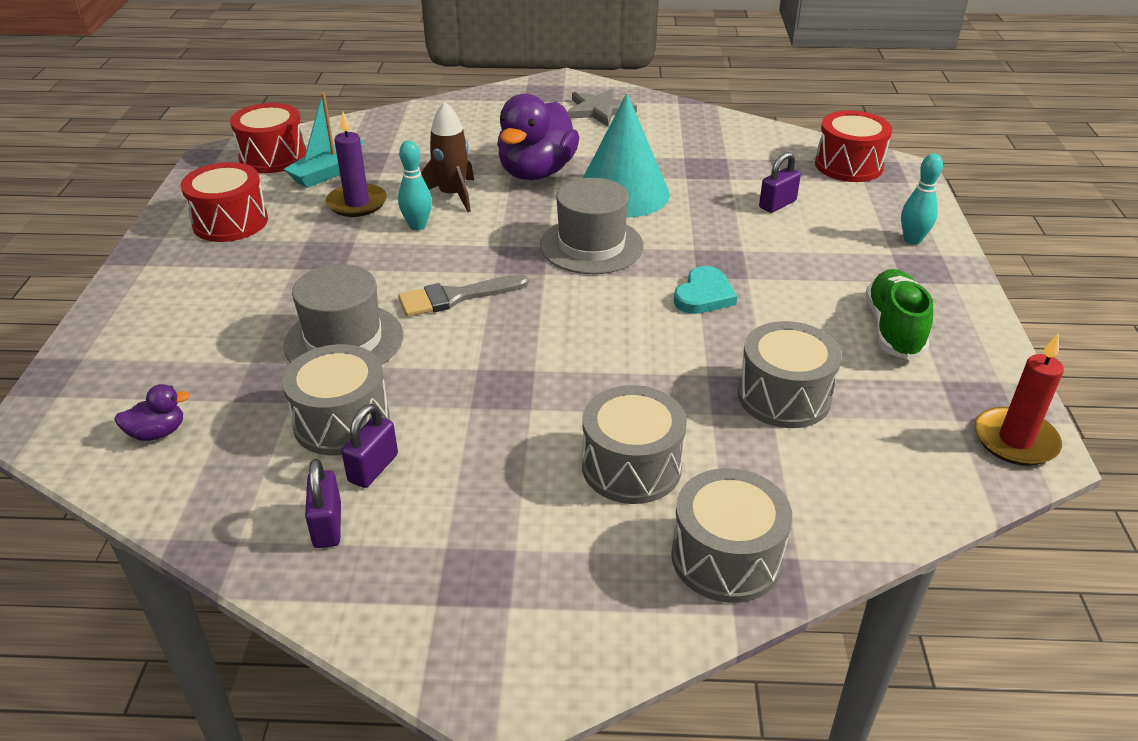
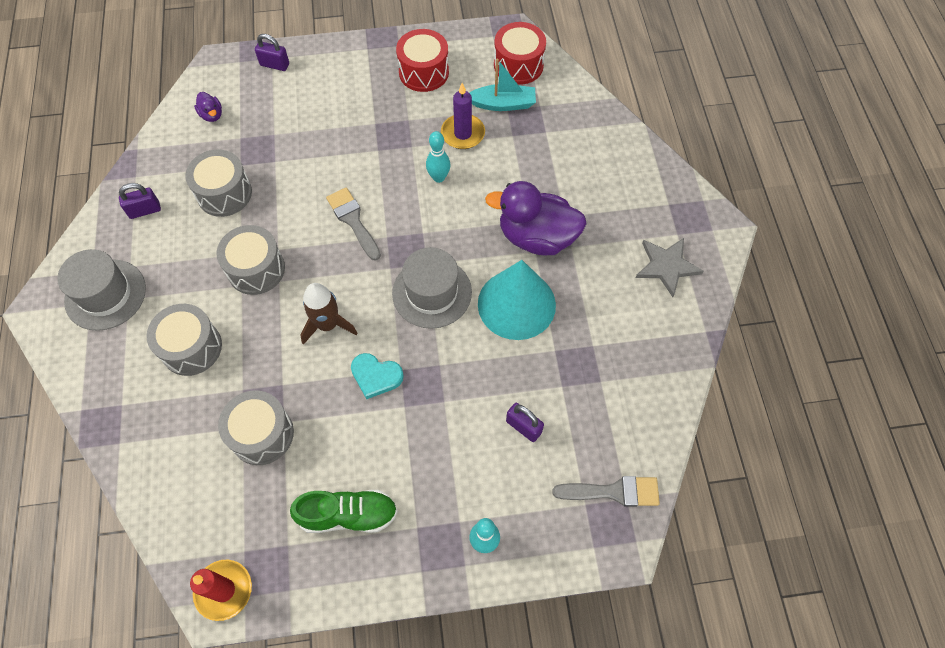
camera: 80 degrees right, 25 degrees up
grey hat [283,264,403,365] -> grey hat moved to [57,249,146,331]
turquoise boat [284,93,364,188] -> turquoise boat turned 150 degrees clockwise [469,58,536,111]
purple padlock [341,404,398,488] -> purple padlock moved to [255,34,289,71]
brown rocket [421,101,474,212] -> brown rocket moved to [300,283,357,345]
grey drum [671,468,792,603] -> grey drum moved to [217,225,285,295]
red drum [815,111,892,182] -> grey brush [552,476,660,507]

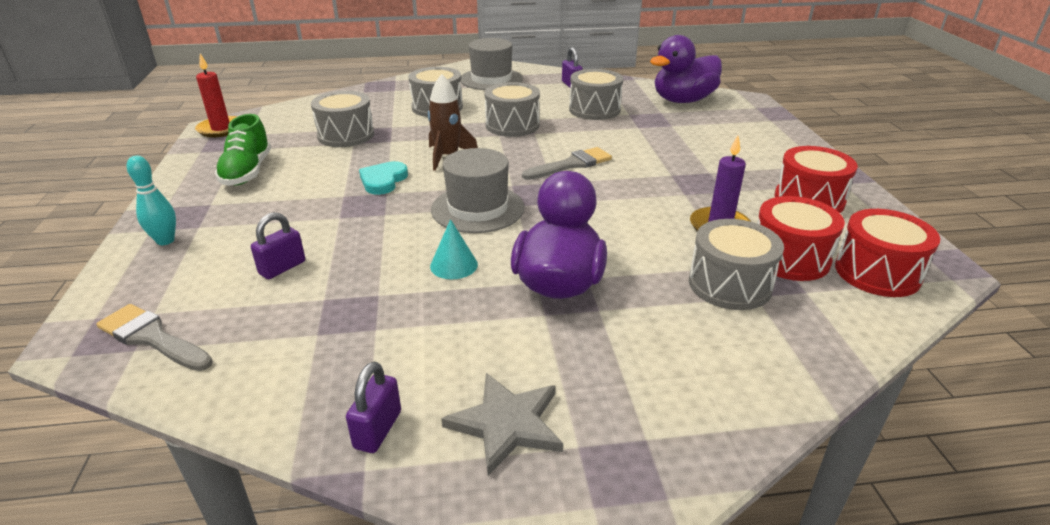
camera: 90 degrees right, 30 degrees down
purple duck [194,92,222,122] -> purple duck [650,35,722,103], size x2.33
purple padlock [255,34,289,71] -> purple padlock moved to [346,362,401,453]
turquoise bowling pin [426,131,450,183] -> none
turquoise boat [469,58,536,111] -> red drum [757,196,845,281]
turquoise cone [478,260,556,340] -> turquoise cone [430,219,478,279], size x0.46
grey brush [552,476,660,507] -> grey brush turned 120 degrees clockwise [96,304,213,371]
none -> grey drum [689,219,784,310]

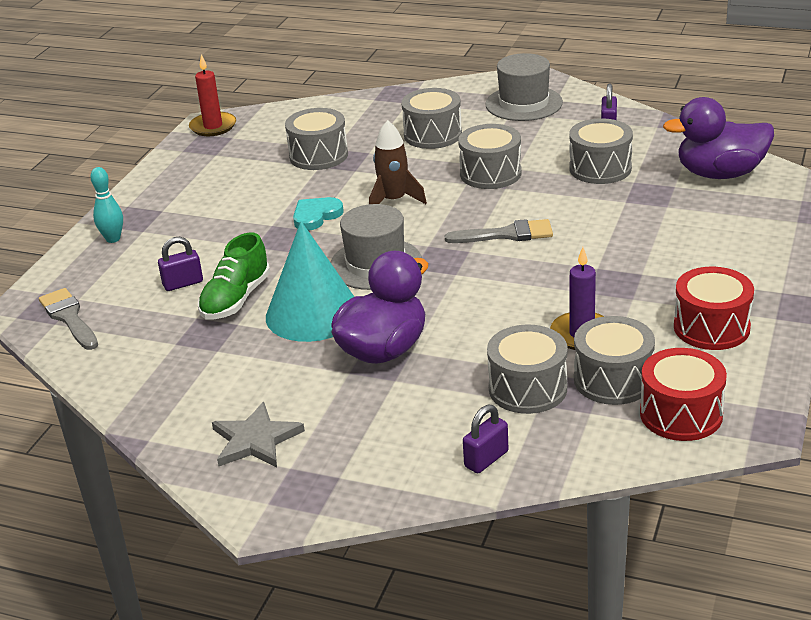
camera: 30 degrees right, 0 degrees up
green shoe [215,114,271,186] -> green shoe moved to [198,232,270,319]
purple padlock [346,362,401,453] -> purple padlock moved to [463,405,508,473]
turquoise cone [430,219,478,279] -> turquoise cone [266,221,354,342], size x2.19
red drum [757,196,845,281] -> grey drum [574,316,655,405]

